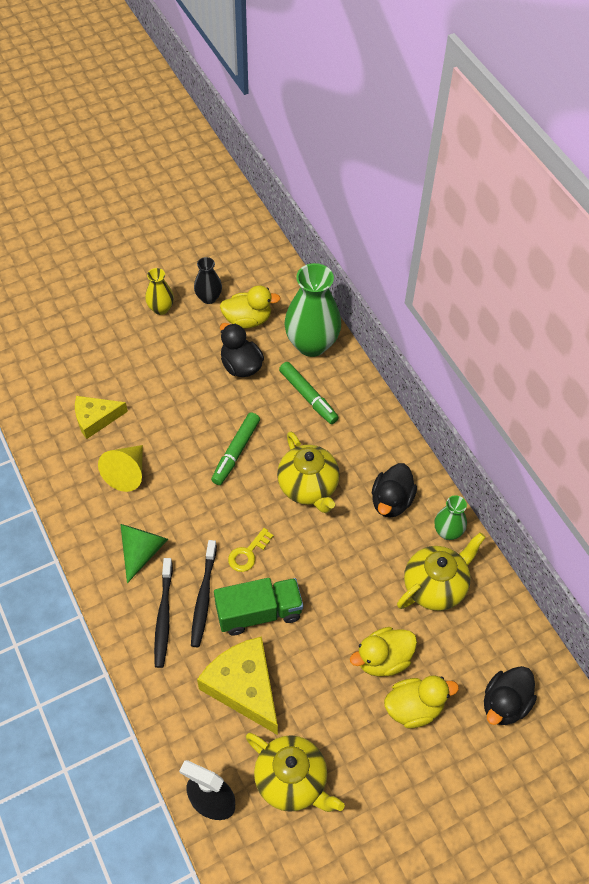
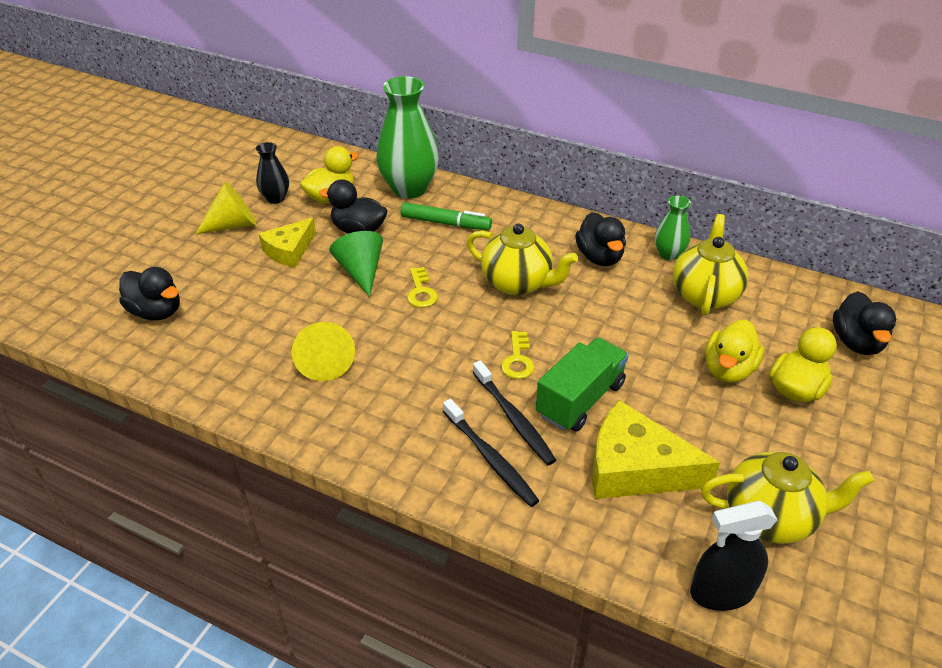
camera: 35 degrees left, 15 degrees down
yellow cheese [75,396,128,439] -> yellow cheese moved to [259,218,316,267]
green cone [120,524,168,583] -> green cone moved to [329,231,383,297]
yellow vase [145,268,174,315] -> yellow cone [195,182,256,234]
green marker [211,412,260,485] -> yellow key [407,267,438,308]
none -> black duck [119,267,180,320]

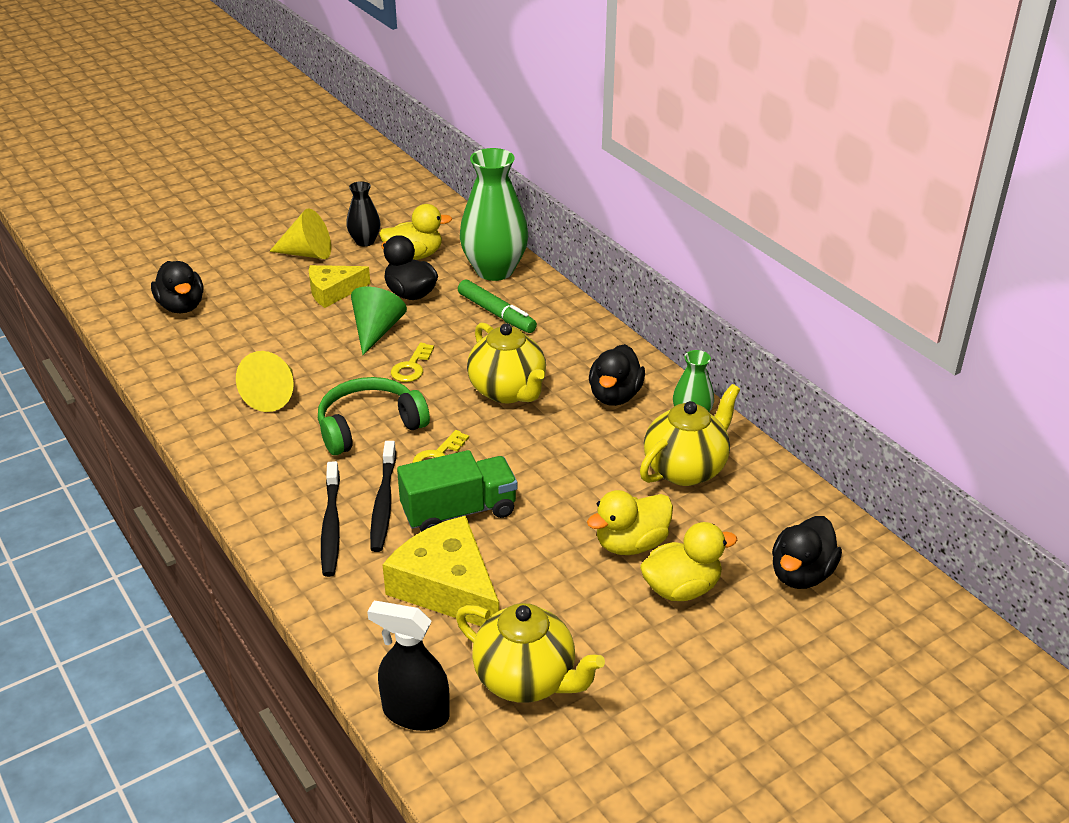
camera: 30 degrees right, 5 degrees down
none -> green headphones [318,377,430,455]

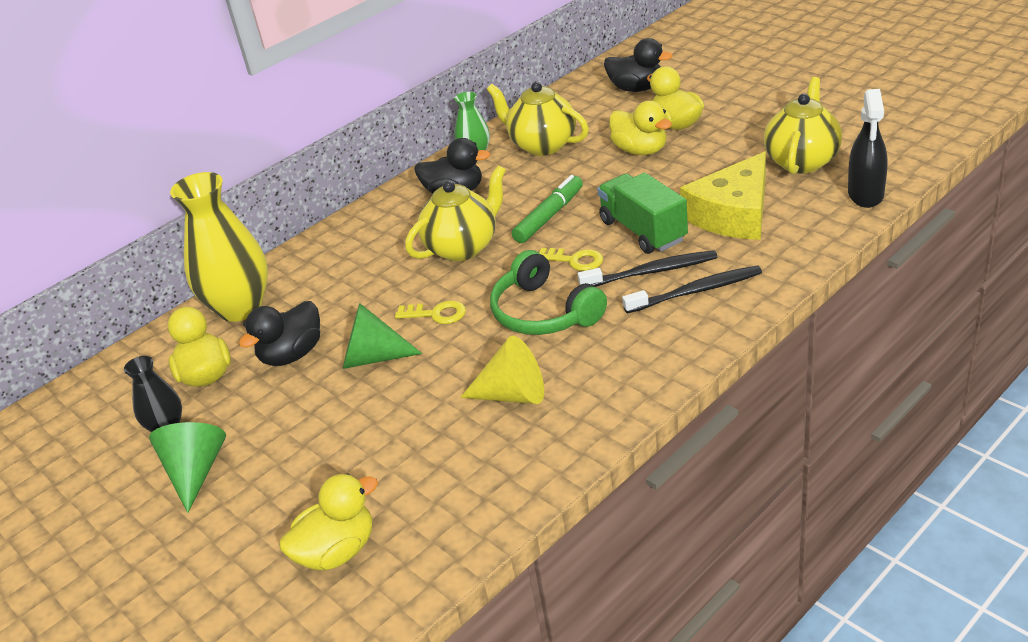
camera: 95 degrees left, 0 degrees up
black duck [151,261,203,313] -> yellow duck [279,473,378,571]
yellow cone [269,208,331,259] -> green cone [149,422,226,513]
yellow cheese [309,265,370,308] -> none
green marker [458,279,537,333] -> green marker moved to [512,175,583,243]
green vase [460,148,528,281] -> yellow vase [170,172,268,322]

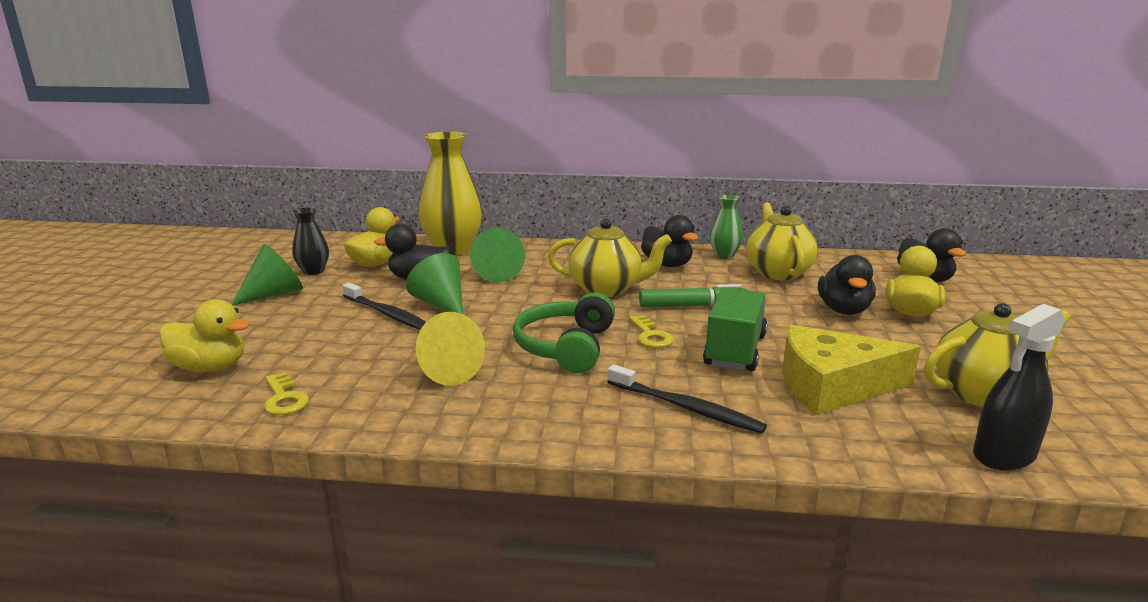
camera: 45 degrees right, 15 degrees down
yellow key [395,300,466,324] -> yellow key moved to [264,372,309,415]
black toothbrush [578,250,717,287] -> black toothbrush moved to [342,282,426,330]
yellow duck [609,100,672,155] -> black duck [818,255,876,315]
none -> green cone [470,228,525,282]

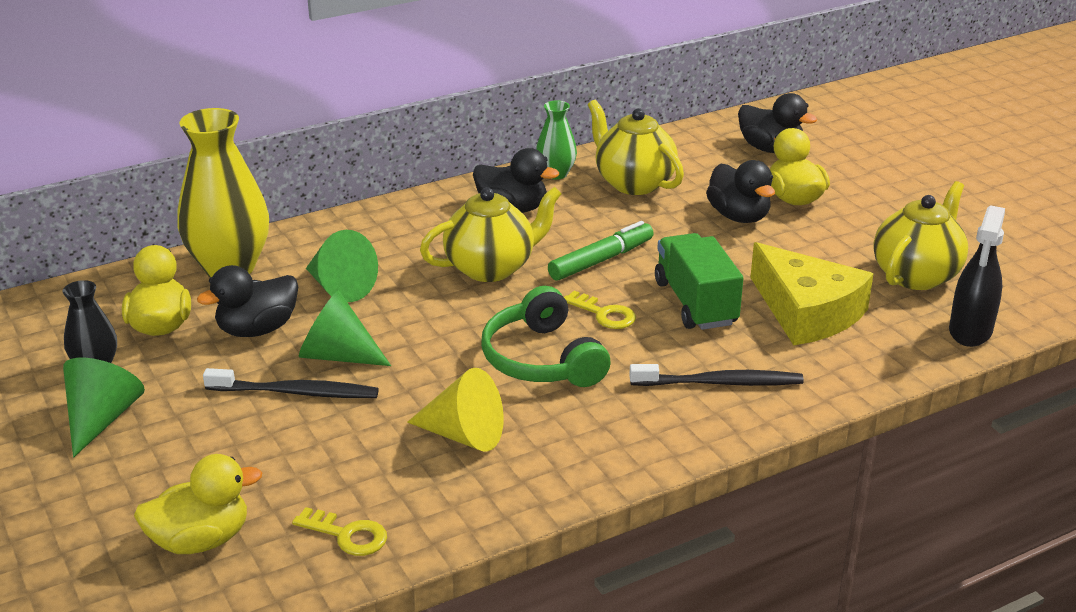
camera: 35 degrees left, 10 degrees up
yellow cheese [782,324,921,415] -> yellow cheese turned 90 degrees counterclockwise [750,242,873,345]

